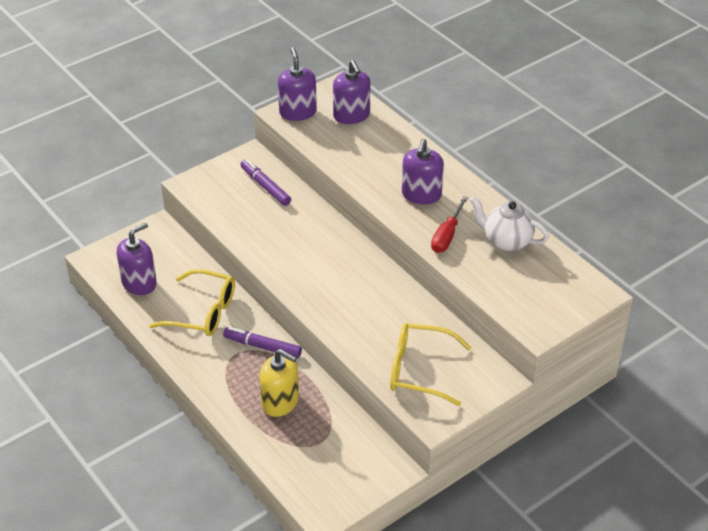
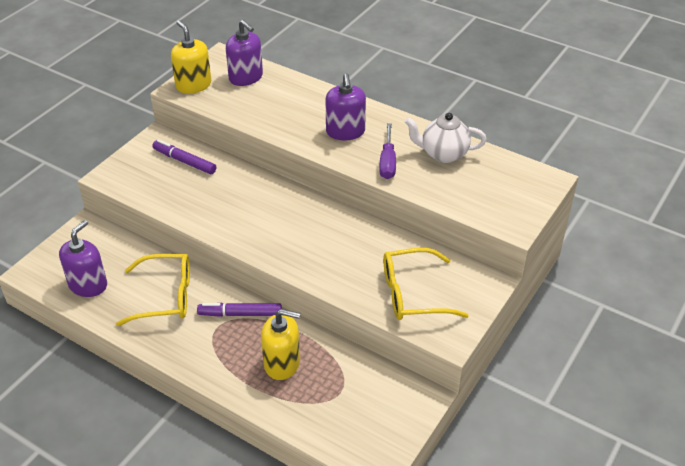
camera: 20 degrees left, 0 degrees up
purple soap dispenser [278,47,317,121] -> yellow soap dispenser [171,20,211,94]
red screwdriver [431,196,468,253] -> purple screwdriver [379,123,396,179]

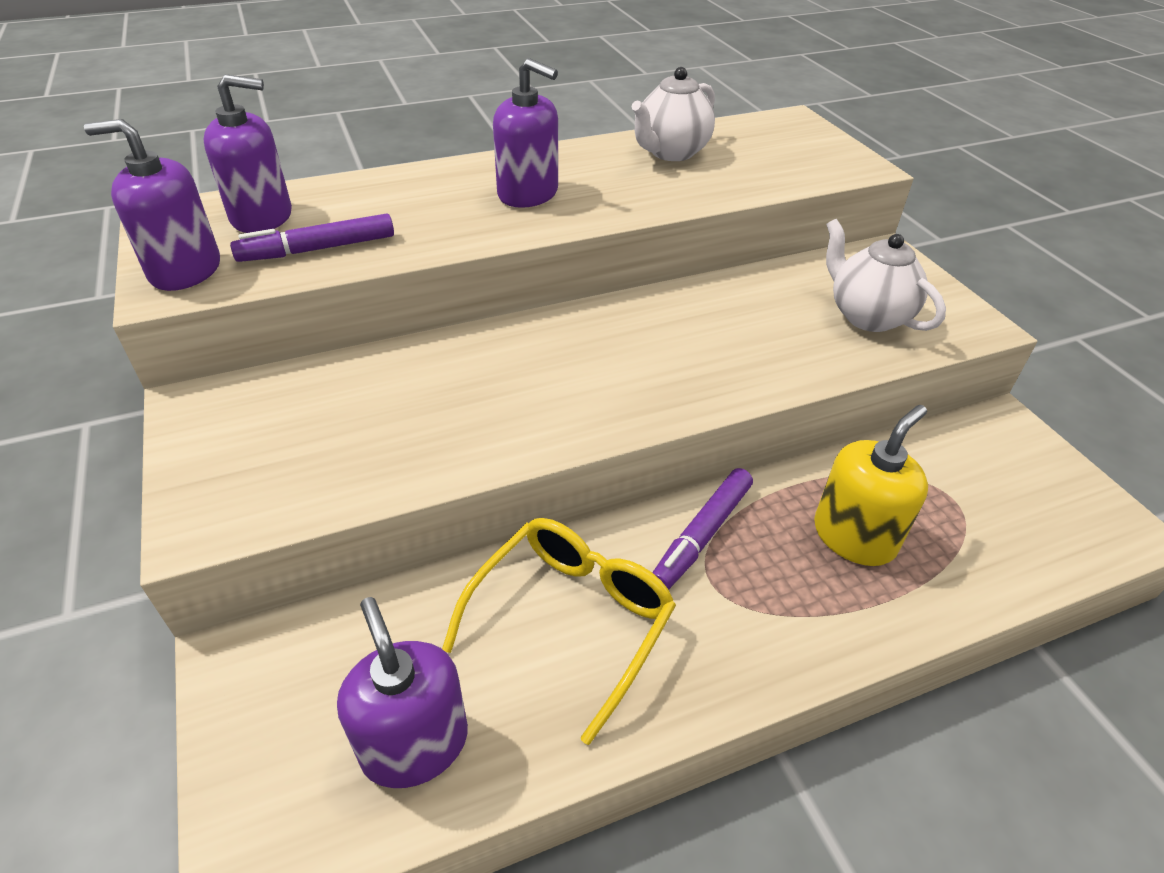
camera: 55 degrees left, 0 degrees up
purple marker [152,140,216,174] -> purple marker moved to [230,213,394,262]
yellow soap dispenser [171,20,211,94] -> purple soap dispenser [84,119,220,291]
purple screwdriver [379,123,396,179] -> none
yellow glasses [383,248,469,320] -> white teapot [826,219,946,332]

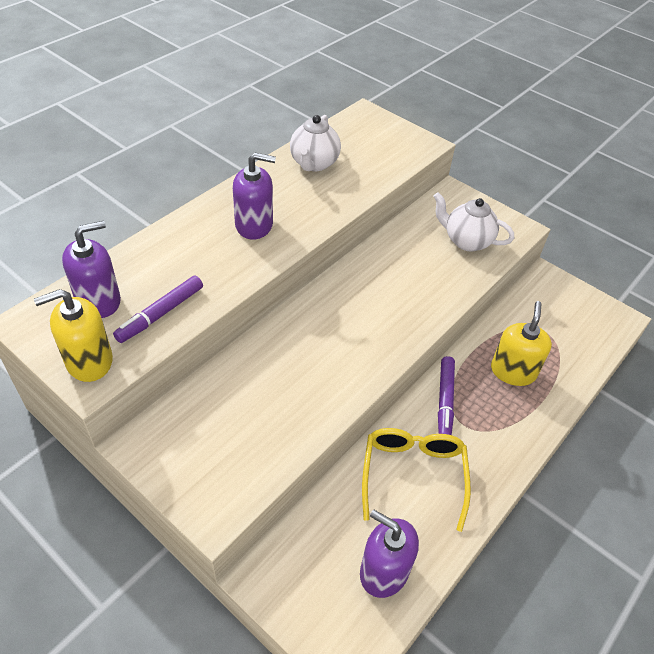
camera: 30 degrees left, 5 degrees up
purple soap dispenser [84,119,220,291] -> yellow soap dispenser [34,289,113,382]

